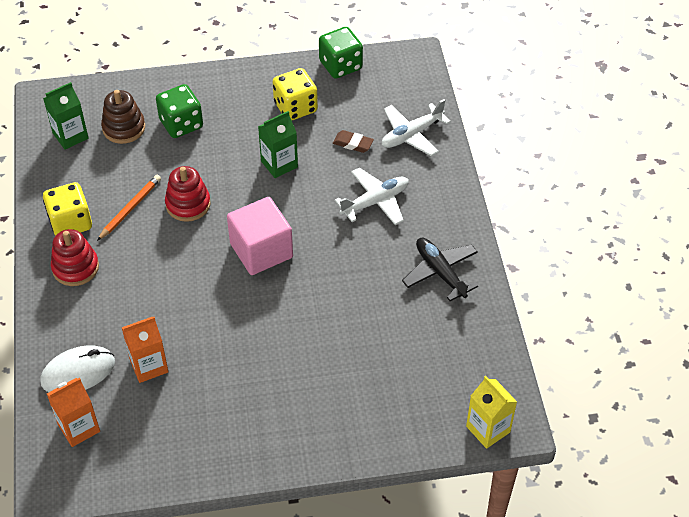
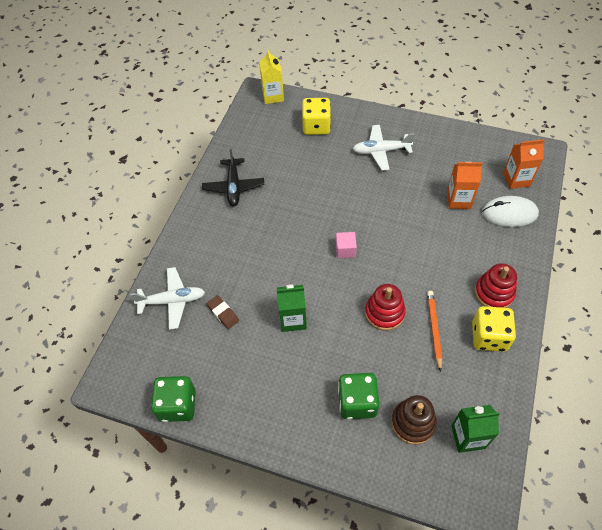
camera: 150 degrees left, 5 degrees up
orange pencil [97,175,161,241] -> orange pencil turned 120 degrees clockwise [427,291,442,372]
pink cube [227,197,293,275] -> pink cube [336,232,357,258], size x0.48
yellow dice [273,68,318,120] -> yellow dice moved to [302,98,331,135]
white plane [335,168,409,225] -> white plane moved to [353,125,415,171]

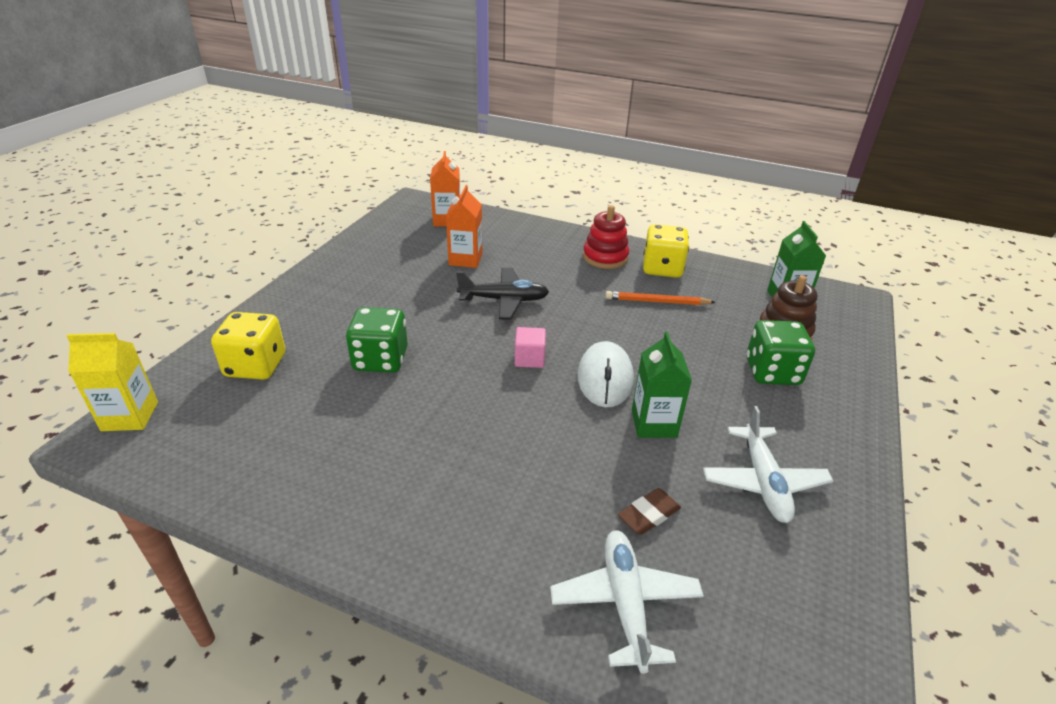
camera: 90 degrees left, 20 degrees down
green dice [151,376,196,422] -> green dice moved to [346,307,408,373]
black plane [202,149,264,206] -> black plane moved to [456,268,549,320]
white plane [353,125,415,171] -> white plane moved to [703,406,833,523]
red stacking toy [365,284,406,331] -> none
white mouse [482,196,539,227] -> white mouse moved to [577,341,634,407]

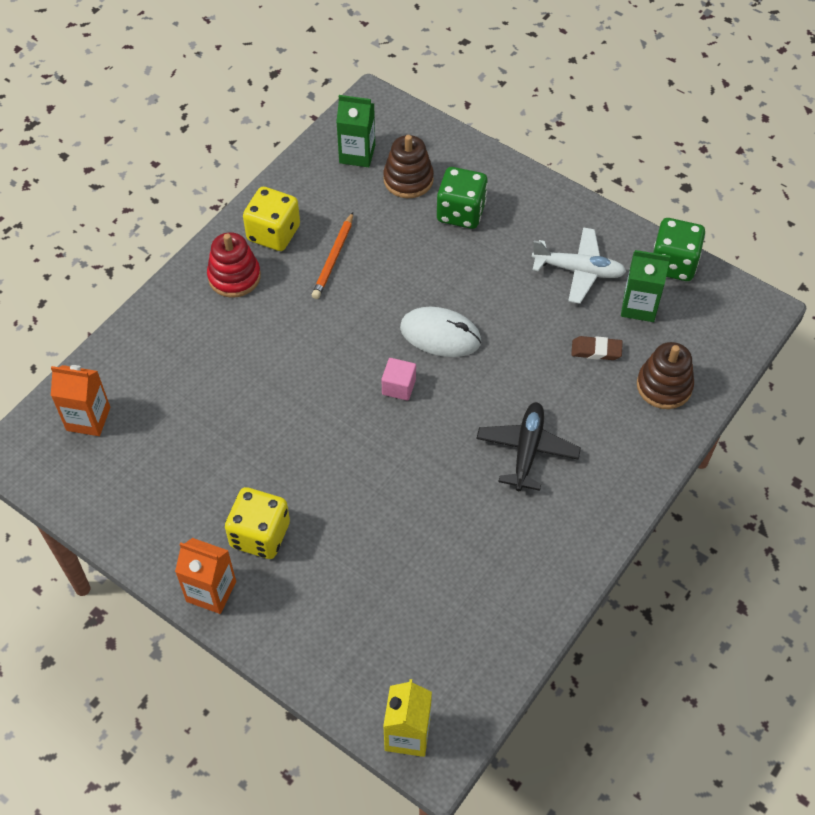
camera: 75 degrees left, 20 degrees up
yellow dice [211,312,285,380] -> yellow dice moved to [225,487,290,559]
green dice [346,307,408,373] -> green dice moved to [653,218,705,281]
orange carton [446,185,482,268] -> orange carton moved to [175,538,236,614]
black plane [456,268,549,320] -> black plane moved to [476,402,581,491]
white plane [550,530,704,674] -> brown stacking toy [637,342,694,409]
brown eraser [618,488,681,535] -> brown eraser turned 60 degrees counterclockwise [571,336,623,360]
green carton [632,331,692,438] -> green carton moved to [621,250,670,322]

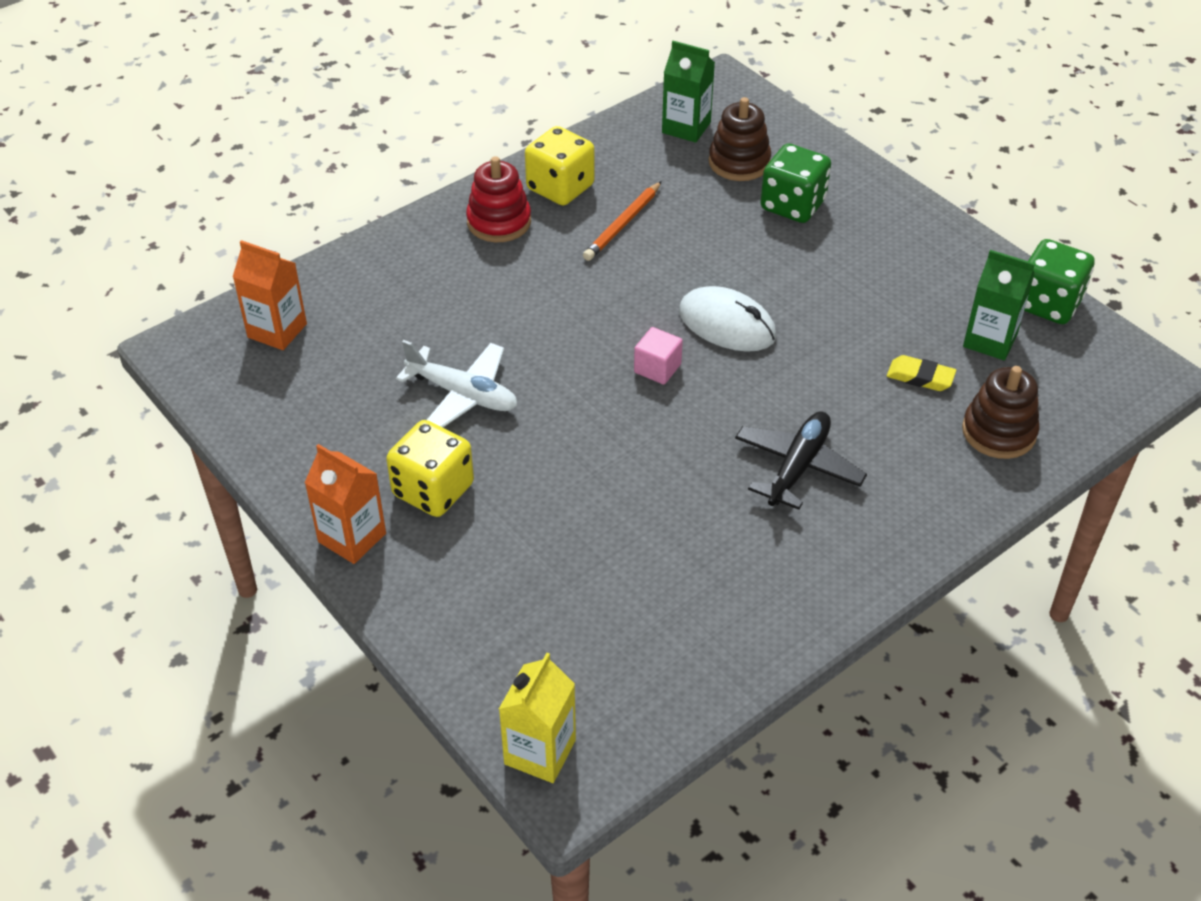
camera: 15 degrees right, 10 degrees down
white plane [532,227,626,304] -> white plane moved to [396,340,517,428]
brown eraser [571,336,623,360] -> yellow eraser [887,355,956,391]

